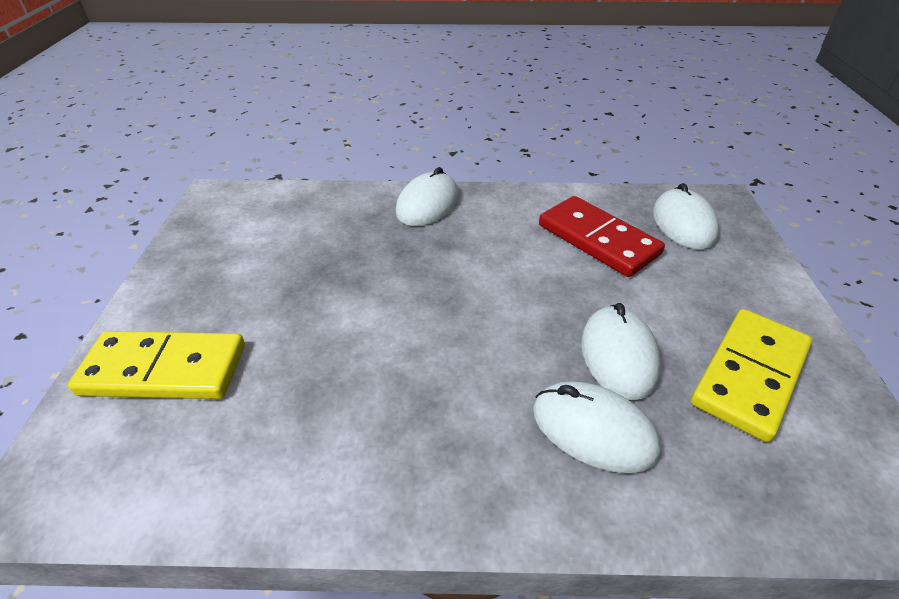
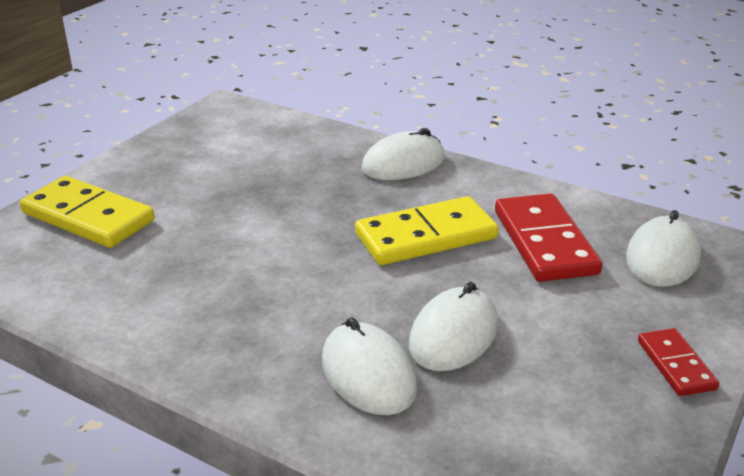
camera: 30 degrees right, 10 degrees down
yellow domino [691,309,812,442] -> yellow domino moved to [355,196,499,265]
none -> red domino [638,328,719,396]

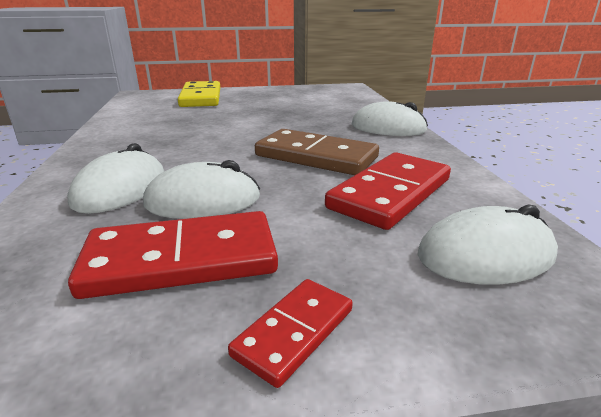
camera: 50 degrees right, 5 degrees down
yellow domino [355,196,499,265] -> brown domino [255,129,379,175]
none -> red domino [68,211,278,299]

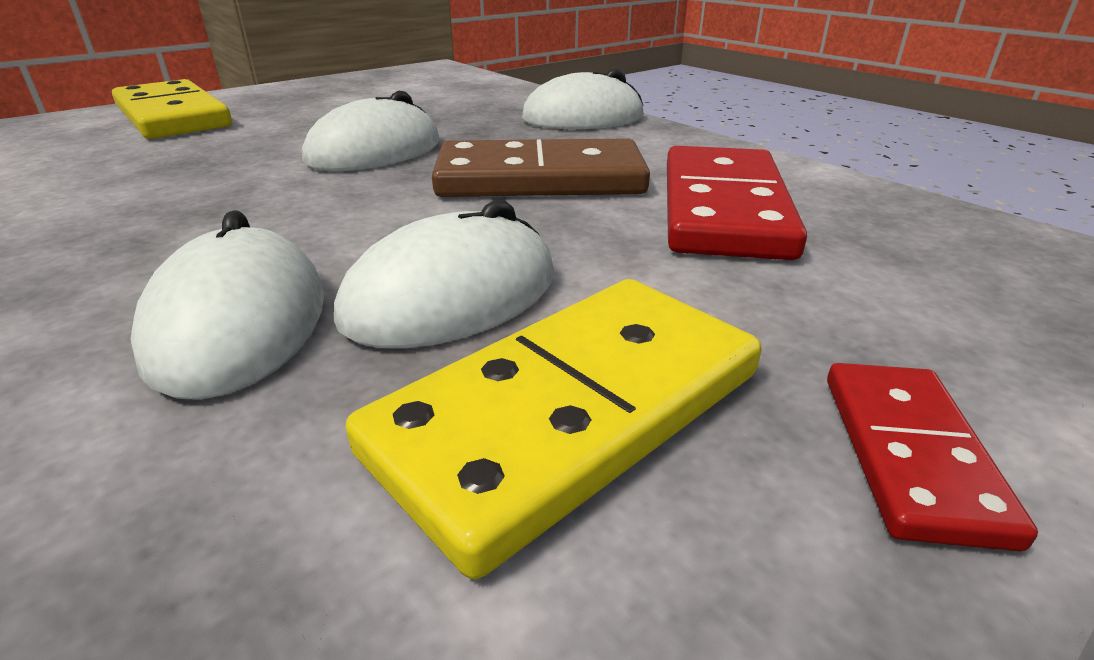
camera: 30 degrees left, 5 degrees up
red domino [68,211,278,299] -> yellow domino [346,279,762,579]
white mouse [418,204,558,285] -> white mouse moved to [302,91,440,171]

